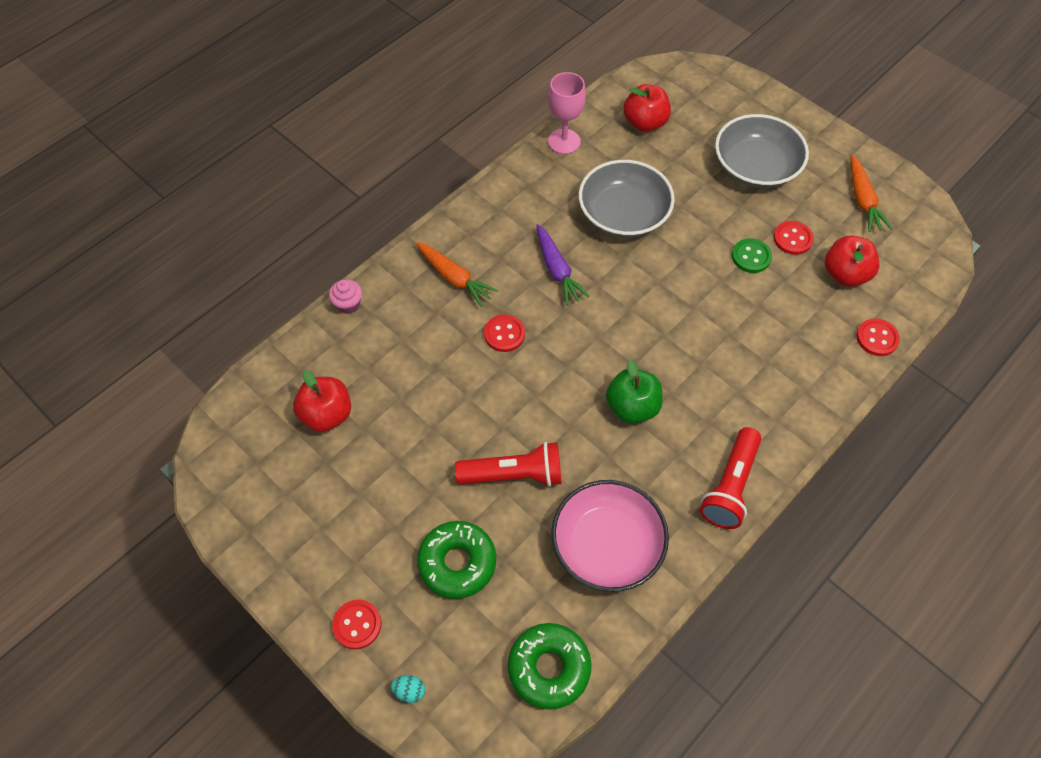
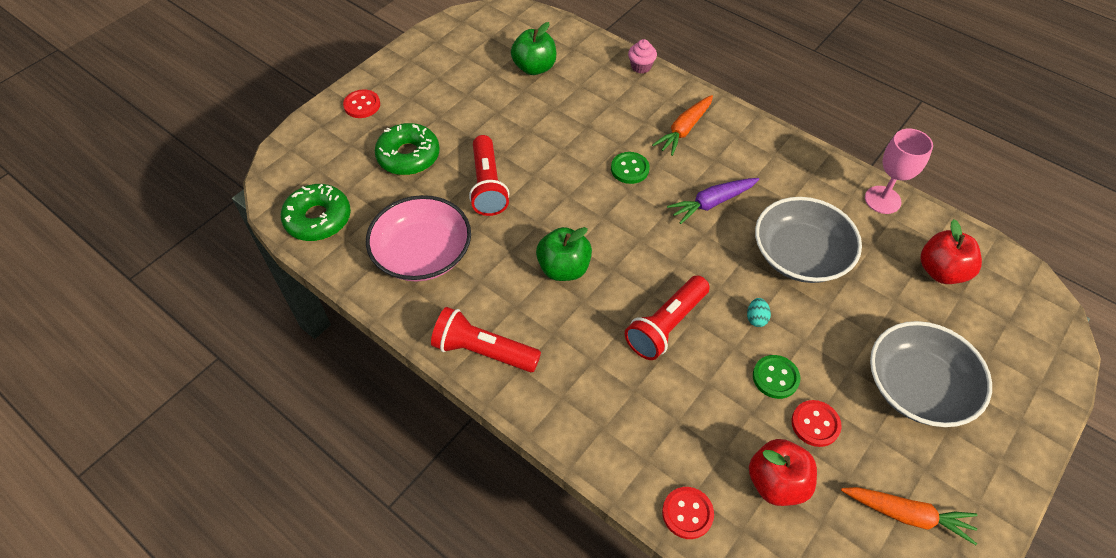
camera: 85 degrees right, 5 degrees down
red apple [293,370,351,432] -> green apple [511,22,556,75]
turquoise egg [391,675,425,703] -> turquoise egg moved to [747,298,771,327]
red button [484,314,525,352] -> green button [611,152,650,184]
orange carrot [851,155,893,232] -> orange carrot turned 150 degrees counterclockwise [841,487,977,545]
none -> red flashlight [625,275,710,360]

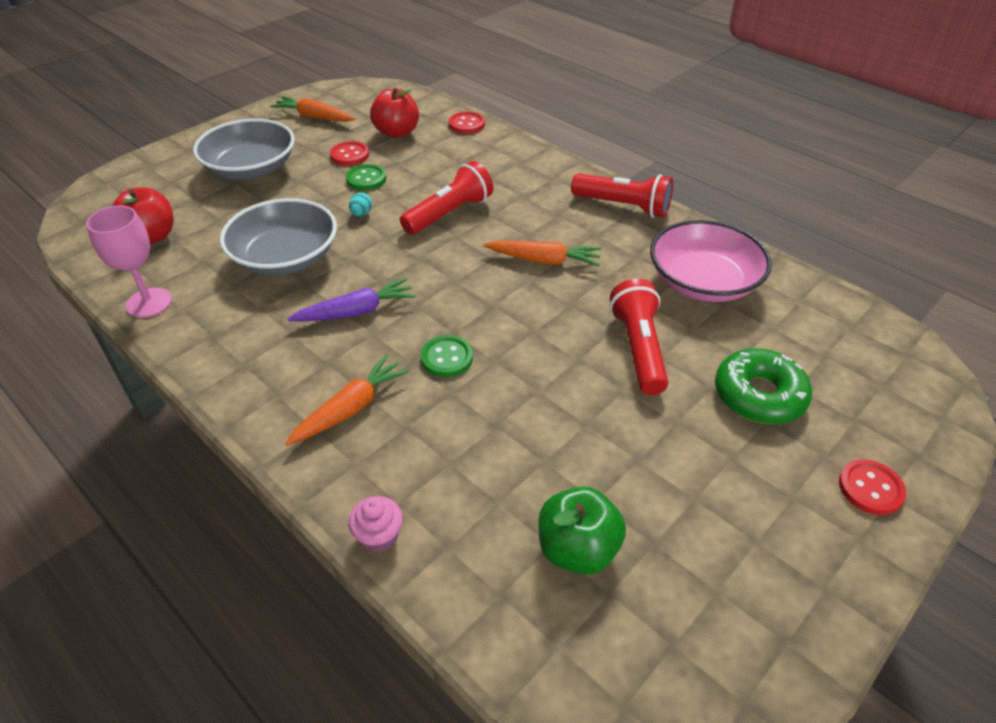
camera: 175 degrees left, 10 degrees down
green donut [281,184,351,241] -> none
green apple [536,227,592,281] -> orange carrot [484,241,601,266]

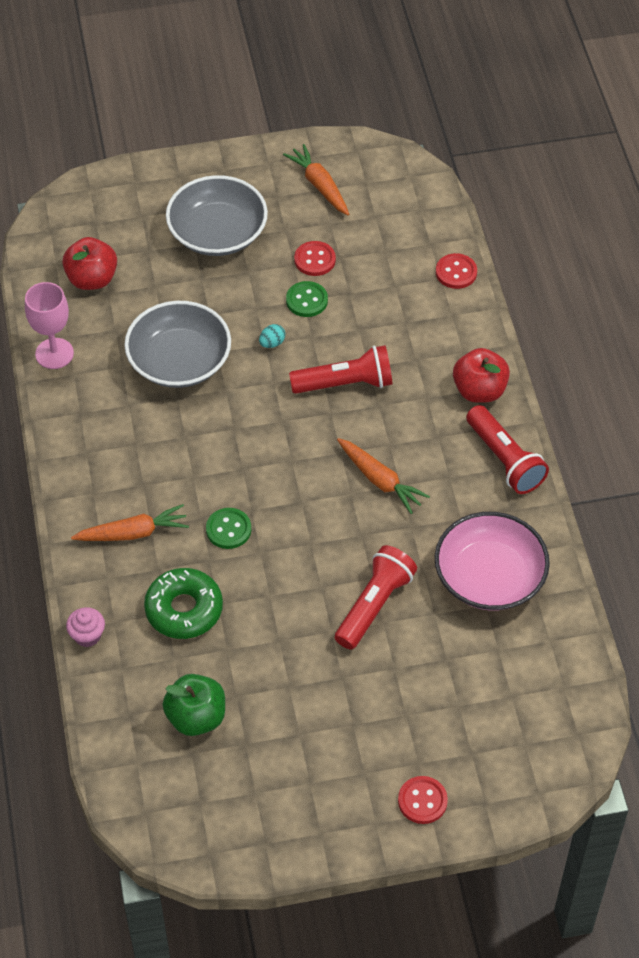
camera: 35 degrees right, 10 degrees up
purple carrot [287,278,416,322] -> none
red apple [370,87,419,138] -> red apple moved to [453,348,510,403]
green donut [715,348,812,424] -> green donut moved to [144,568,223,639]

